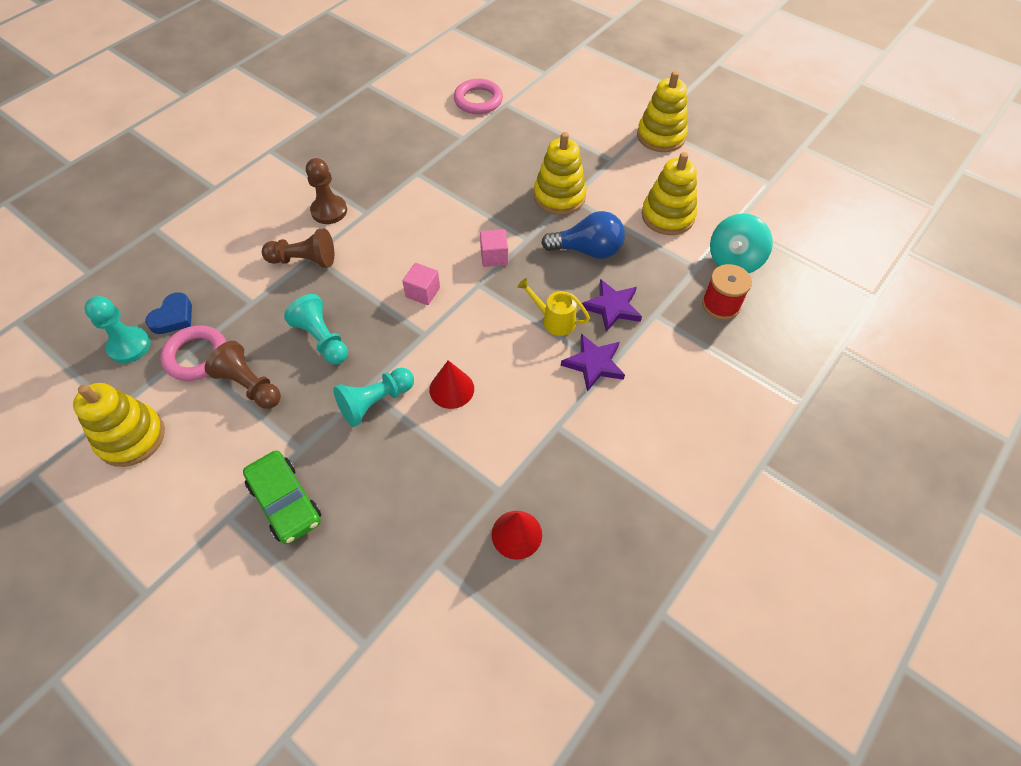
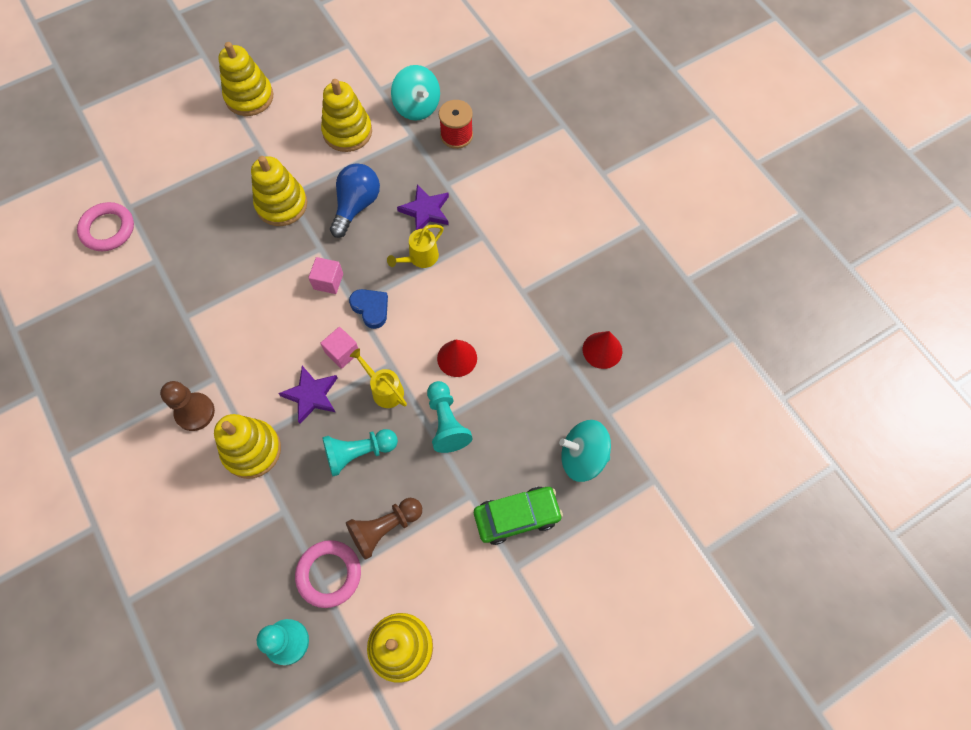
camera: 70 degrees left, 10 degrees up
blue heart [145,292,192,334] -> blue heart moved to [349,289,388,329]
brown pawn [262,229,334,268] -> yellow stacking toy [214,414,281,479]
purple star [561,334,625,392] -> purple star moved to [278,366,338,424]
none -> yellow watering can [350,348,407,408]
none -> turquoise spinning top [559,420,611,482]

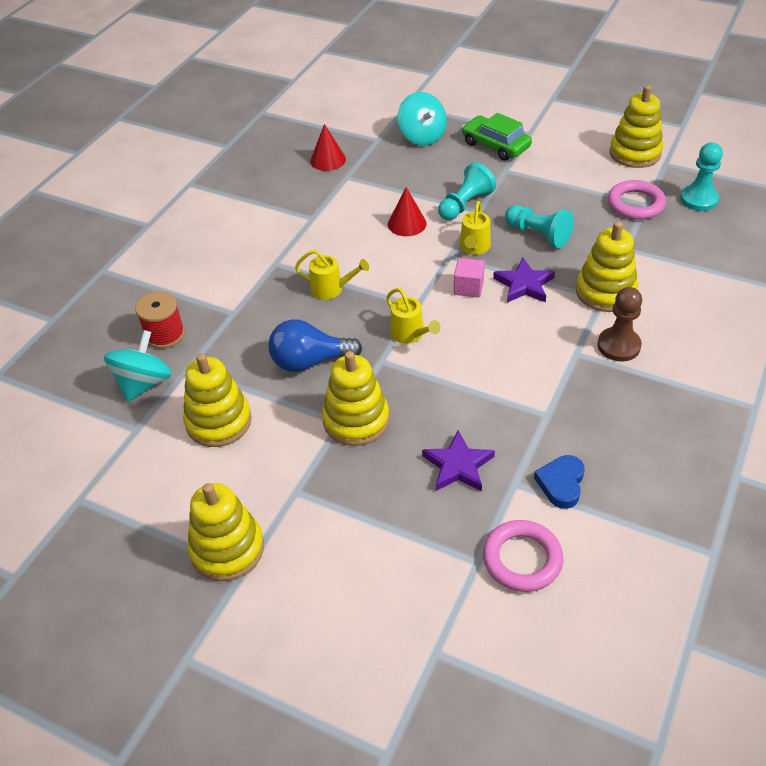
camera: 120 degrees left, 20 degrees down
pink cube [308,257,343,294] -> yellow watering can [386,288,441,343]
brown pawn [346,498,422,560] -> none
blue heart [349,289,388,329] -> blue heart moved to [534,455,585,509]
purple star [397,184,449,230] -> purple star moved to [422,430,495,491]

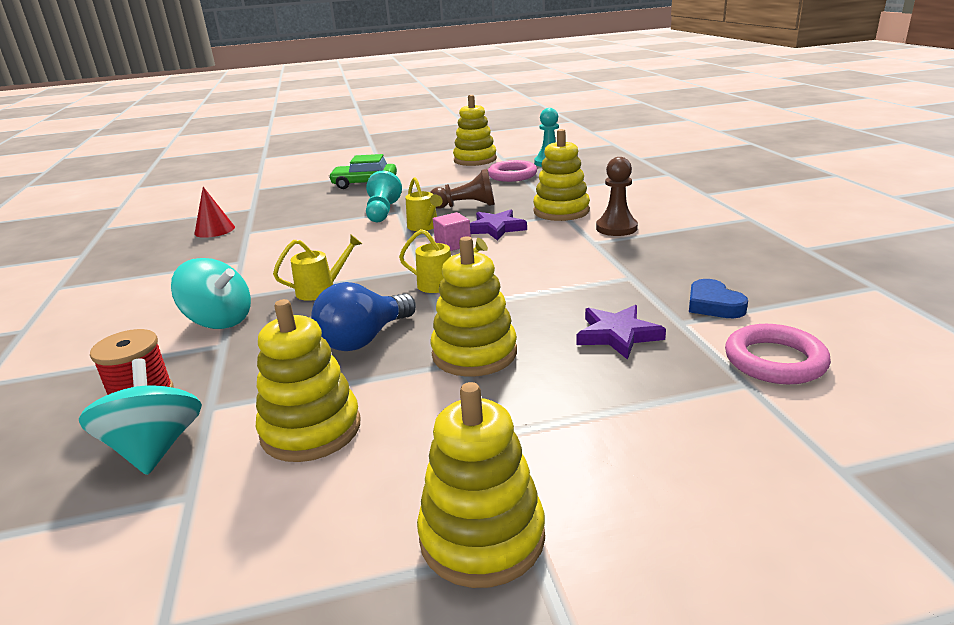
camera: 40 degrees left, 20 degrees down
red cone [388,187,427,236] -> none
turquoise spinning top [398,92,447,146] -> turquoise spinning top moved to [171,258,251,329]
turquoise pawn [505,205,574,248] -> brown pawn [431,169,495,209]

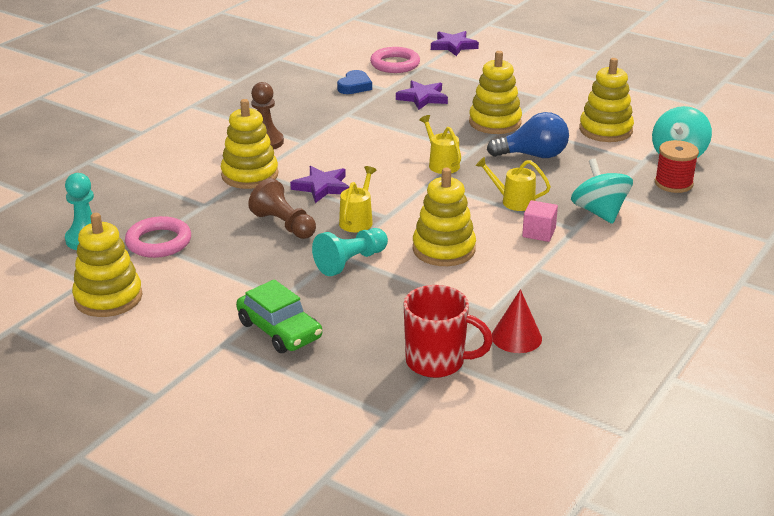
camera: 135 degrees left, 5 degrees up
yellow stacking toy [417,382,545,588] -> yellow stacking toy moved to [413,168,476,266]
pink cube [433,212,471,251] -> pink cube moved to [522,200,558,242]
none -> red mug [404,285,493,378]
none -> purple star [431,31,479,56]

